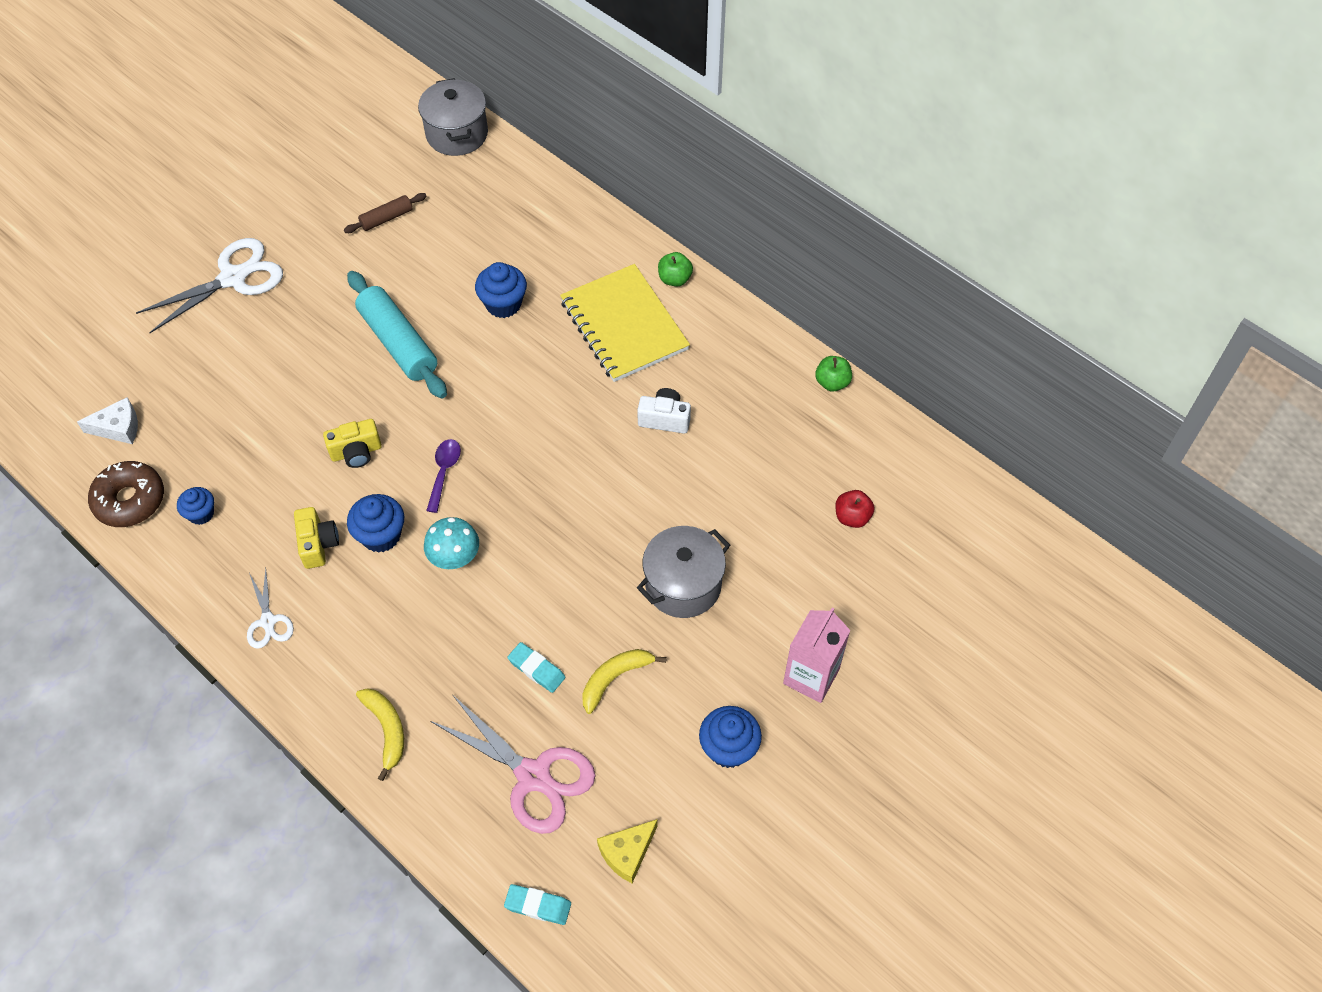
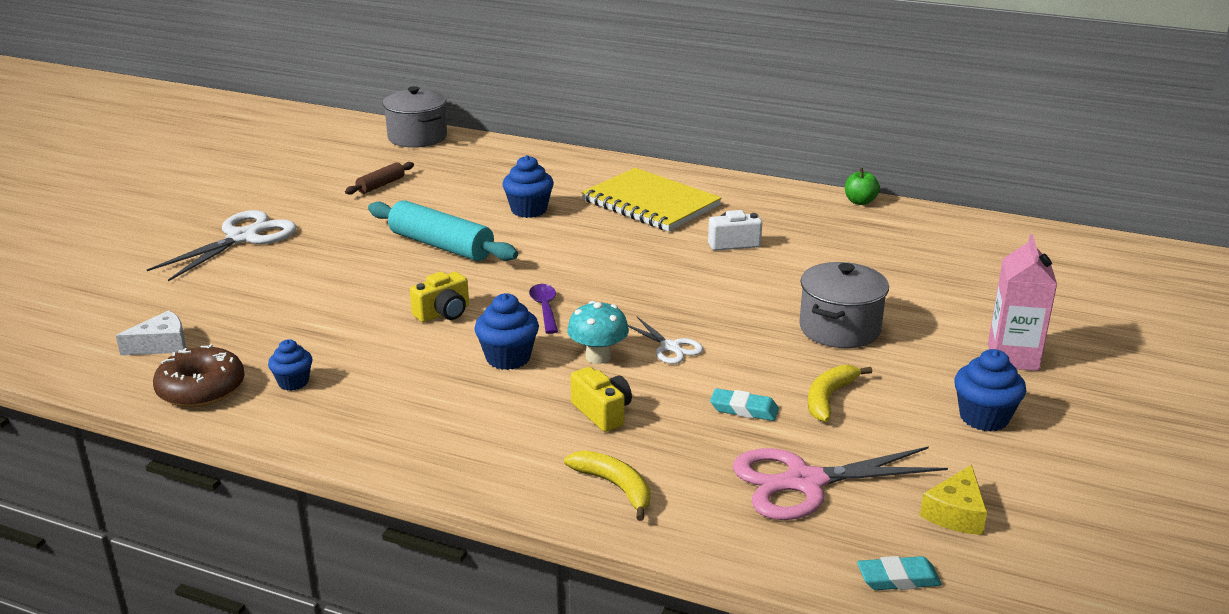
camera: 20 degrees left, 30 degrees down
white scissors [247,569,294,649] -> white scissors moved to [628,317,703,364]
yellow camera [294,507,339,569] -> yellow camera moved to [571,367,632,432]
pink scissors [430,695,595,834] -> pink scissors turned 150 degrees clockwise [732,446,948,520]
green apple [658,252,693,286] -> none
red apple [835,490,875,528] -> none

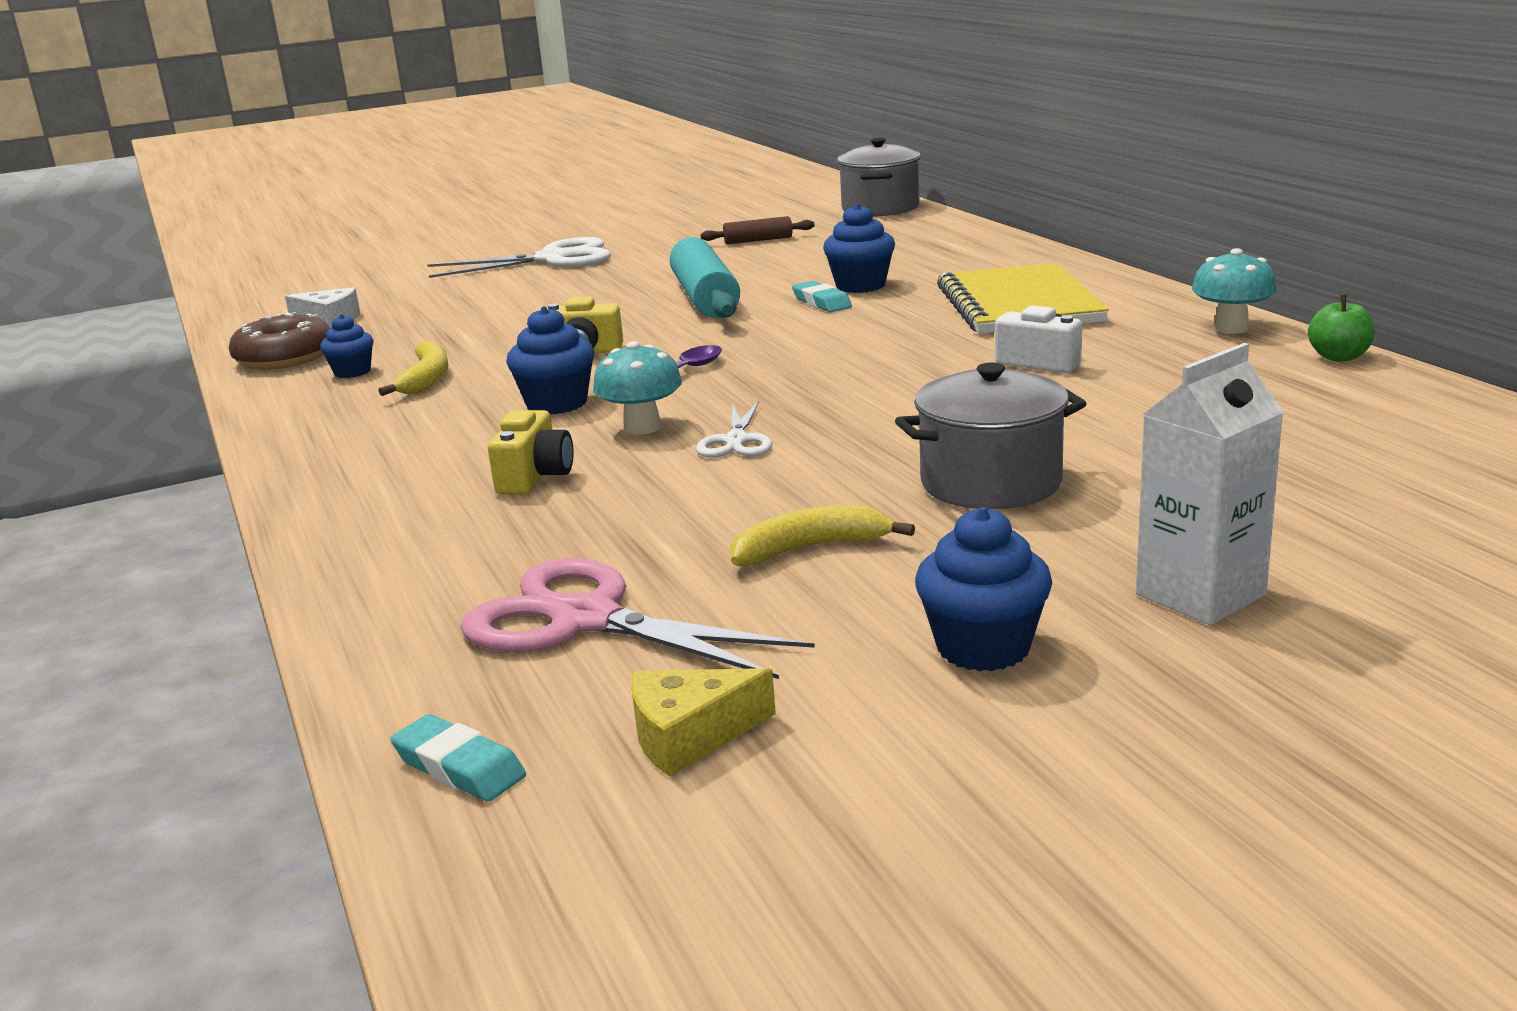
camera: 45 degrees right, 5 degrees down
yellow banana [564,450,651,521] -> yellow banana moved to [379,341,449,396]
turquoise eraser [710,388,779,421] -> turquoise eraser moved to [792,281,852,312]
pink carton [988,234,1057,371] -> white carton [1136,343,1284,625]
none -> turquoise mushroom [1192,248,1277,334]

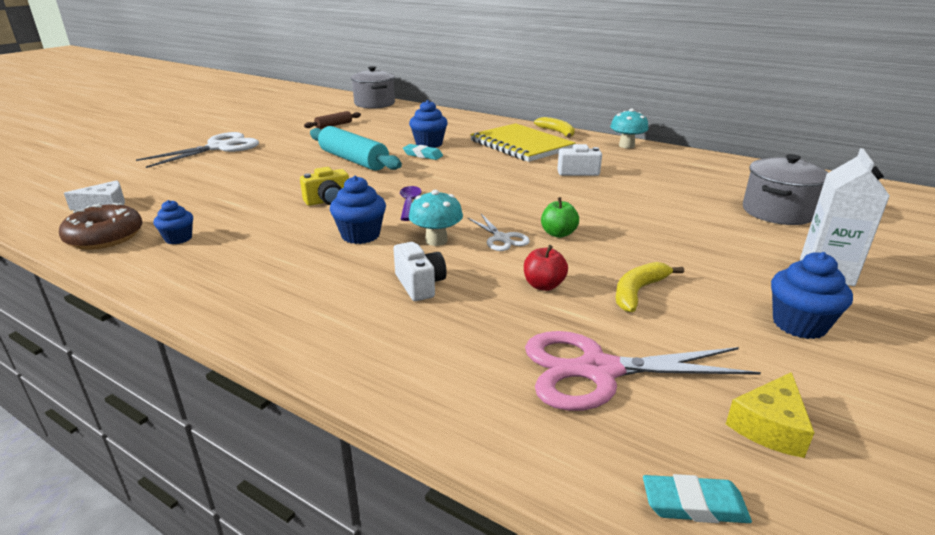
camera: 35 degrees left, 5 degrees up
yellow banana [379,341,449,396] -> yellow banana moved to [534,117,575,138]
yellow camera [488,410,574,494] -> white camera [393,242,447,301]
grey pot [895,363,1087,509] -> grey pot moved to [743,154,828,225]
green apple [1308,295,1375,362] -> green apple moved to [541,197,579,238]
none -> red apple [524,245,568,291]

